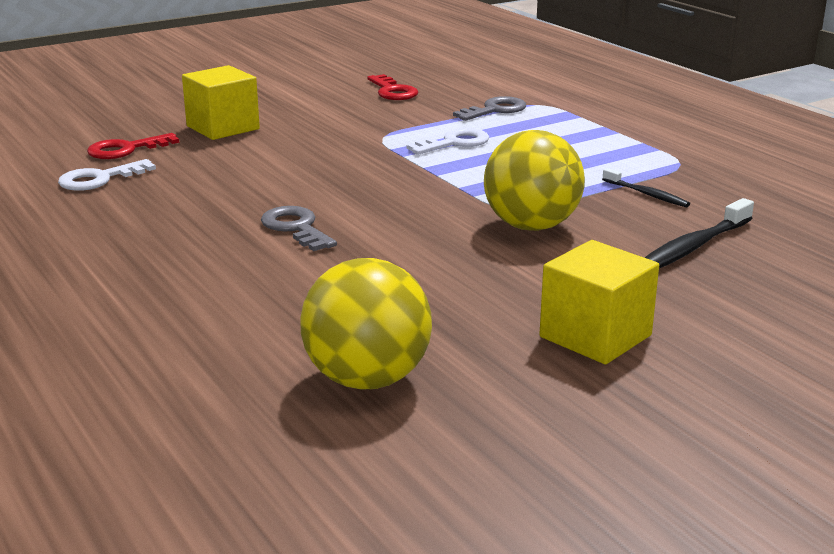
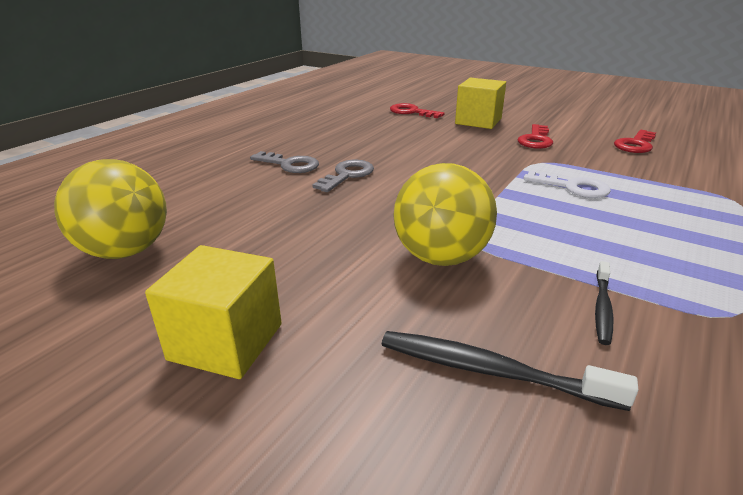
camera: 65 degrees right, 5 degrees up
white key [58,159,156,191] -> none
grey key [453,96,526,121] -> grey key moved to [250,151,319,173]
none -> red key [518,124,553,149]

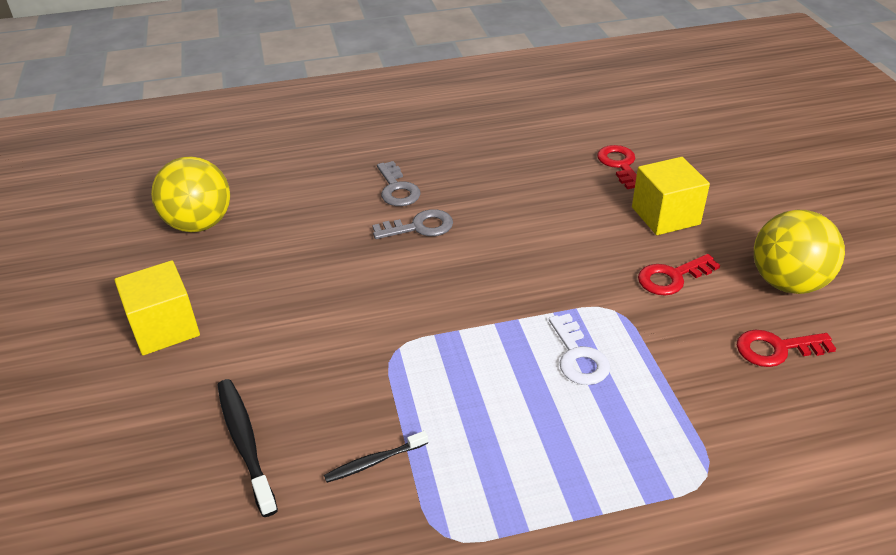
camera: 45 degrees right, 10 degrees up
yellow ball [393,163,497,266] -> yellow ball moved to [754,210,845,294]

